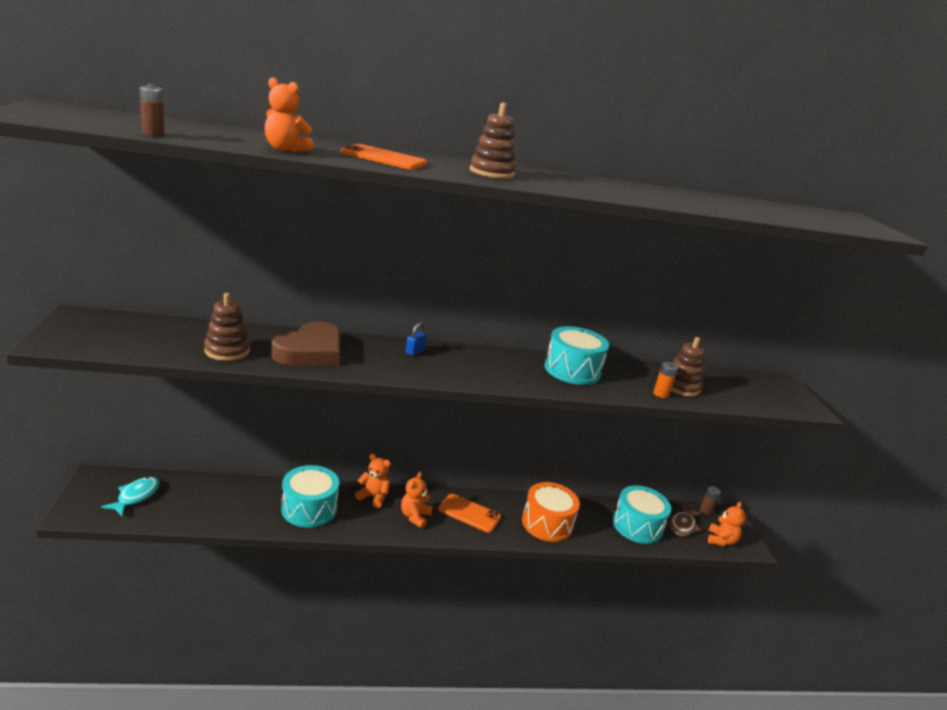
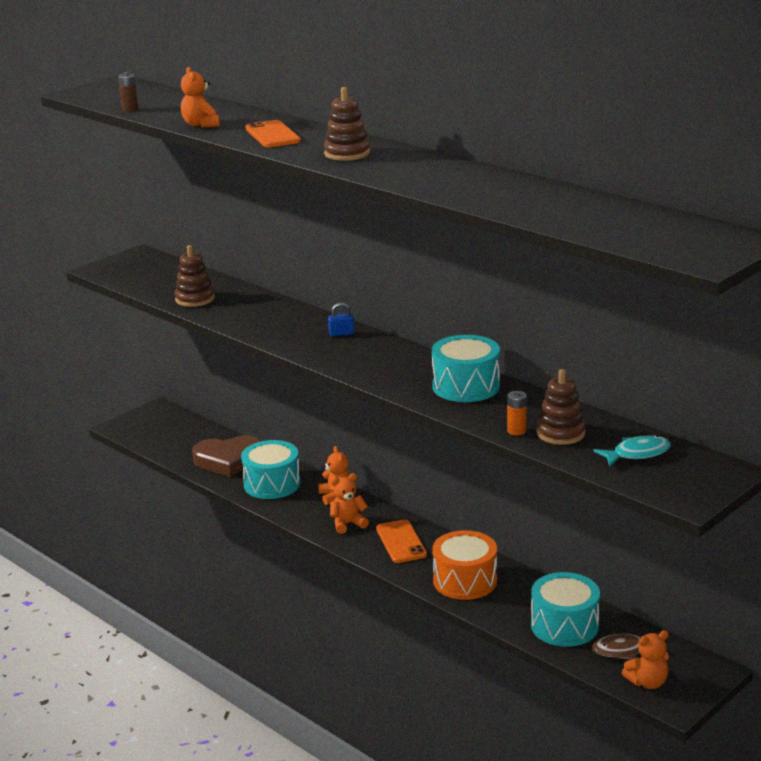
camera: 55 degrees right, 0 degrees up
turquoise fish [101,477,160,516] -> turquoise fish moved to [593,435,671,467]
brown heart [271,321,340,366] -> brown heart moved to [192,435,261,477]
brown battery [700,486,721,515] -> none

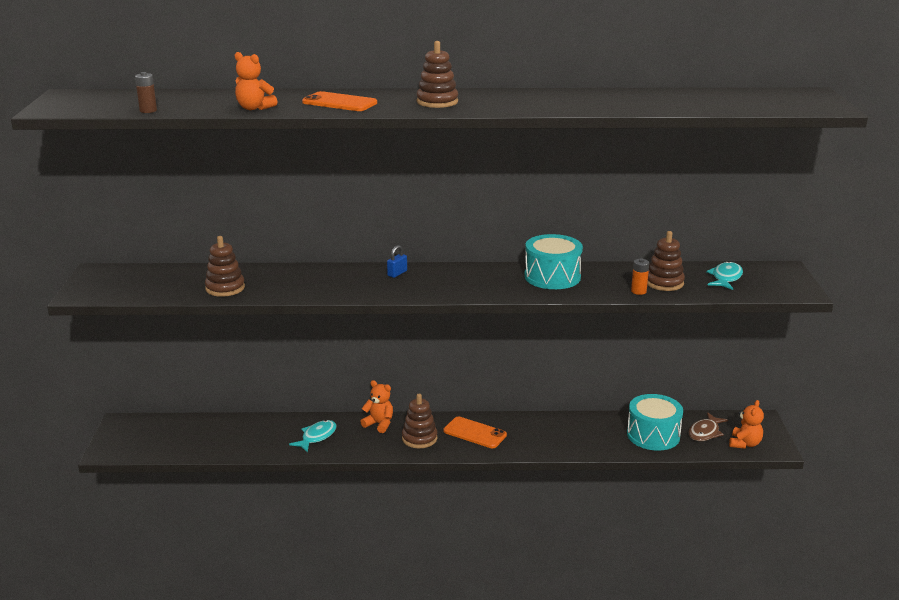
camera: 45 degrees left, 0 degrees up
brown heart [192,435,261,477] -> none
turquoise drum [241,440,300,499] -> turquoise fish [289,420,337,453]
orange teddy bear [330,473,369,534] -> brown stacking toy [402,394,438,448]
orange drum [432,530,497,600] -> none

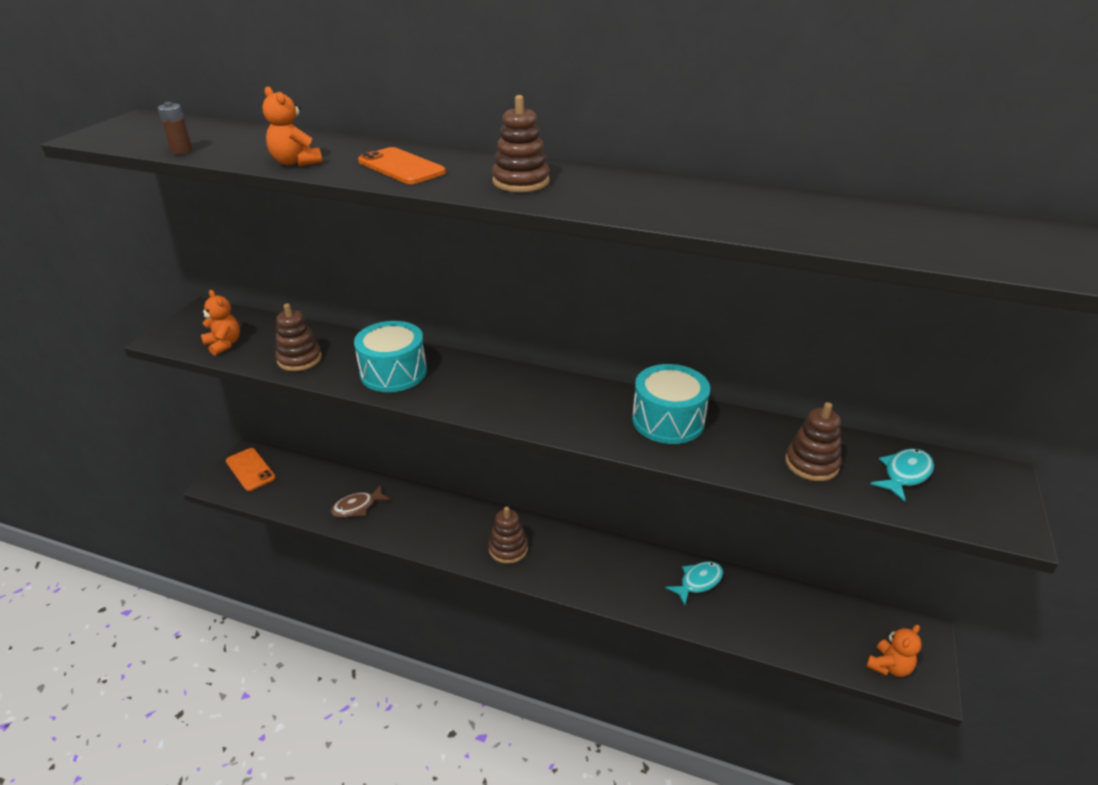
camera: 20 degrees right, 10 degrees up
turquoise fish [289,420,337,453] -> turquoise fish moved to [665,561,723,605]
orange teddy bear [360,380,393,433] -> orange teddy bear moved to [201,290,240,356]
blue padlock [387,245,407,278] -> none
orange phone [444,416,507,448] -> orange phone moved to [226,448,276,491]
turquoise drum [627,394,683,451] -> turquoise drum moved to [354,321,427,392]
orange battery [631,258,649,295] -> none
brown fish [688,412,728,441] -> brown fish moved to [331,485,390,517]

